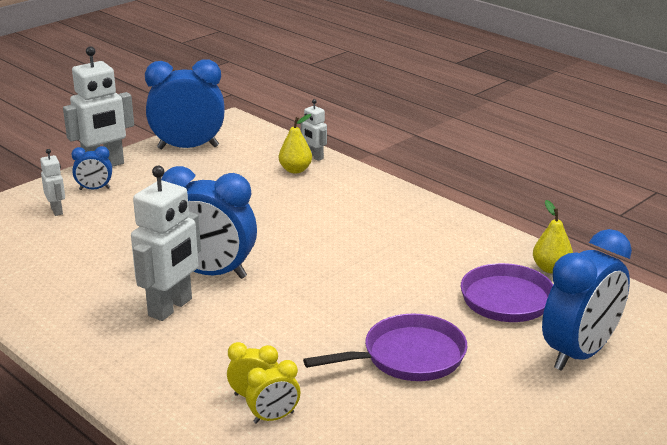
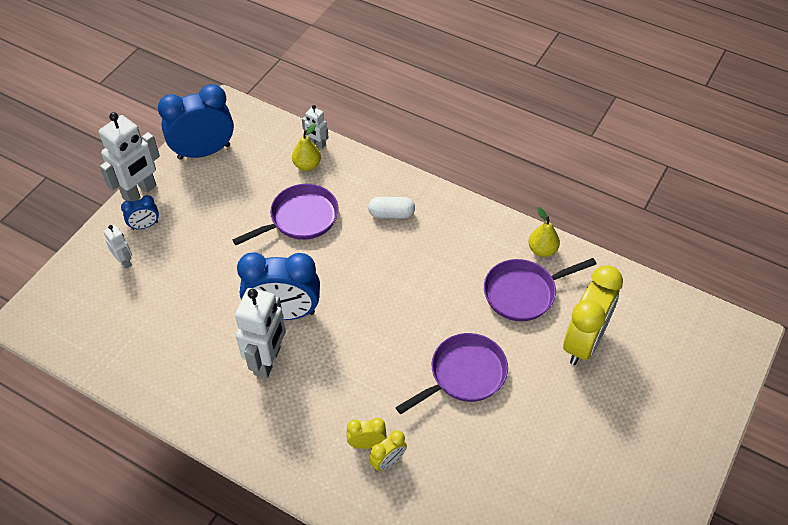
camera: 15 degrees left, 25 degrees up
blue clock [542,229,632,371] -> yellow clock [563,265,623,365]
none -> purple pan [232,184,339,245]
none -> white capsule [368,197,415,219]

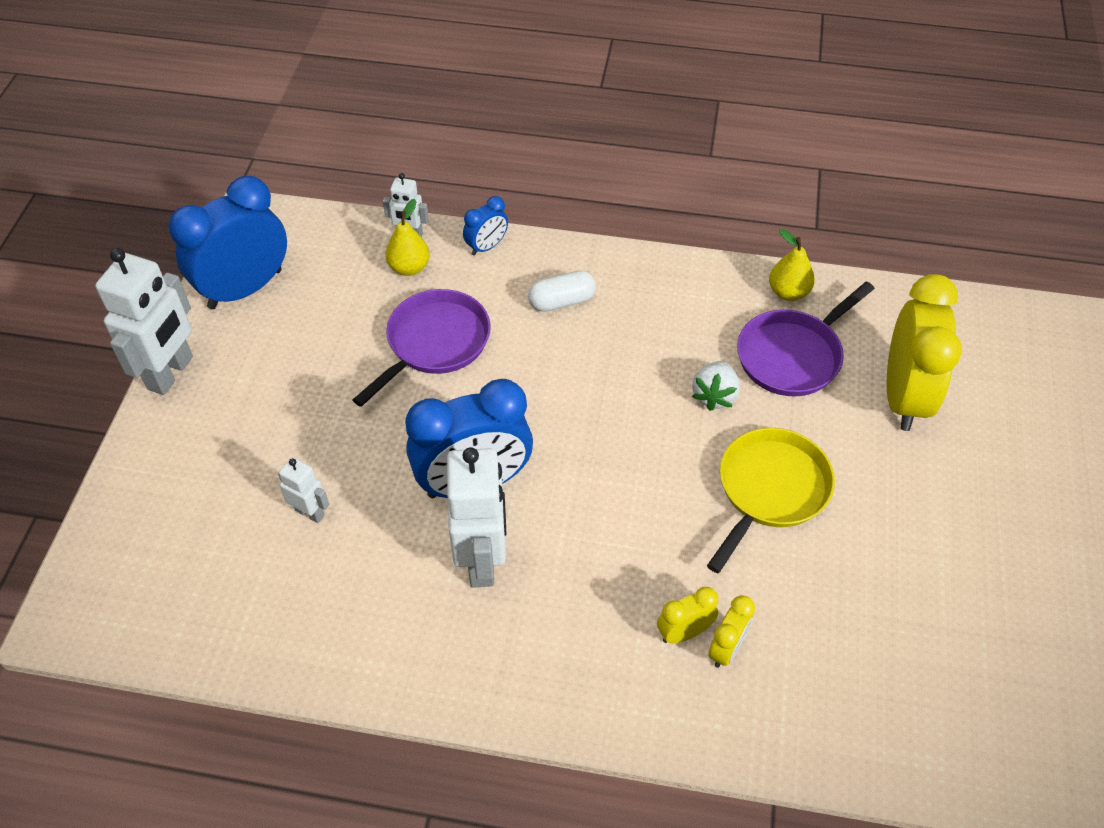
camera: 20 degrees left, 0 degrees up
white robot [103,225,132,269] -> white robot moved to [278,457,329,523]
blue clock [121,195,159,230] -> blue clock moved to [463,196,508,256]
purple pan [396,333,508,414] -> yellow pan [707,428,835,573]
none -> white strawberry [692,361,740,411]

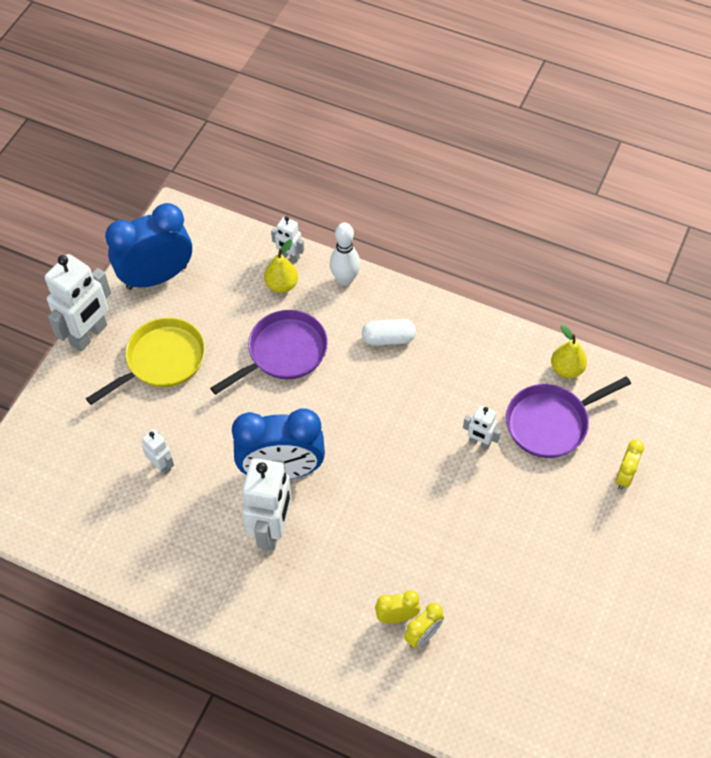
camera: 15 degrees right, 5 degrees up
blue clock [463,196,508,256] -> white bowling pin [330,222,360,286]
white strawberry [692,361,740,411] -> white robot [463,405,501,449]
yellow pan [707,428,835,573] -> yellow pan moved to [86,317,205,405]
yellow clock [887,274,962,431] -> yellow clock [616,440,644,490], size x0.47

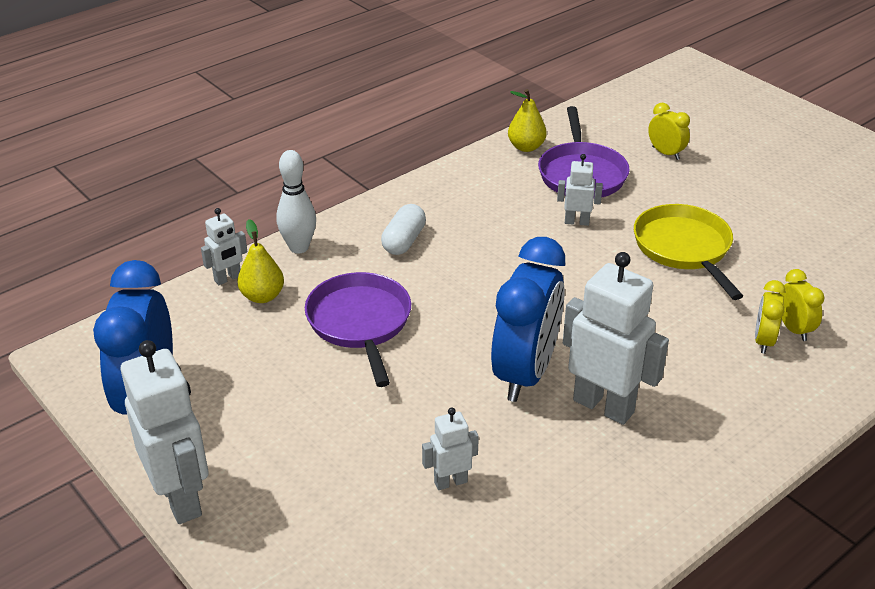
camera: 65 degrees left, 20 degrees down
yellow pan [86,317,205,405] -> yellow pan moved to [634,204,743,300]
white robot [463,405,501,449] -> white robot turned 135 degrees counterclockwise [557,154,603,226]

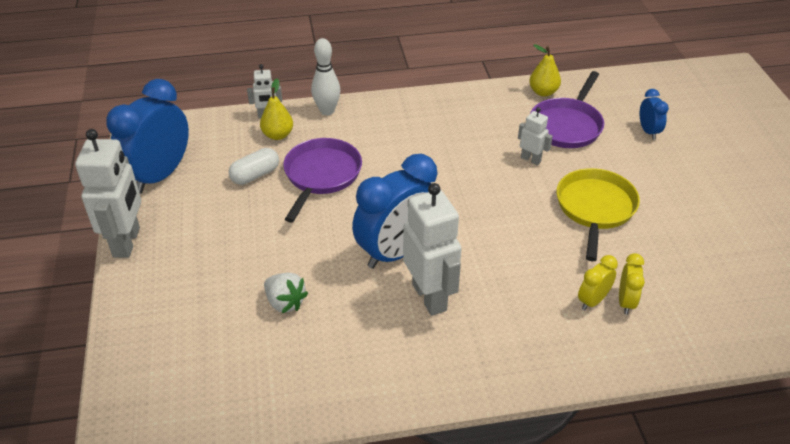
camera: 30 degrees right, 5 degrees up
white capsule [381,204,426,255] -> white capsule moved to [229,148,279,185]
white robot [422,407,479,490] -> white strawberry [264,272,308,313]
yellow clock [648,103,690,160] -> blue clock [640,89,669,140]

